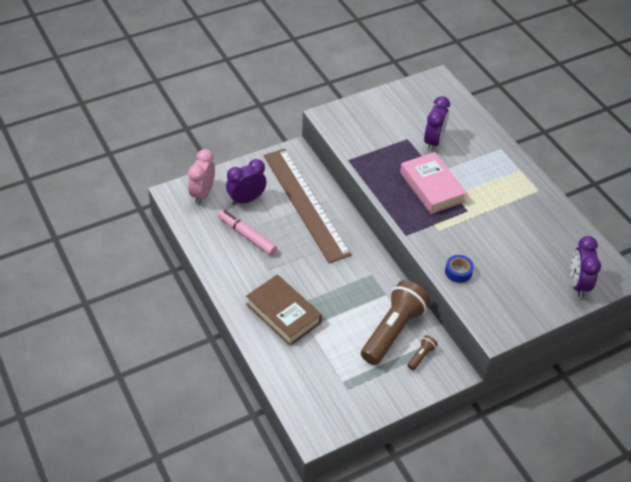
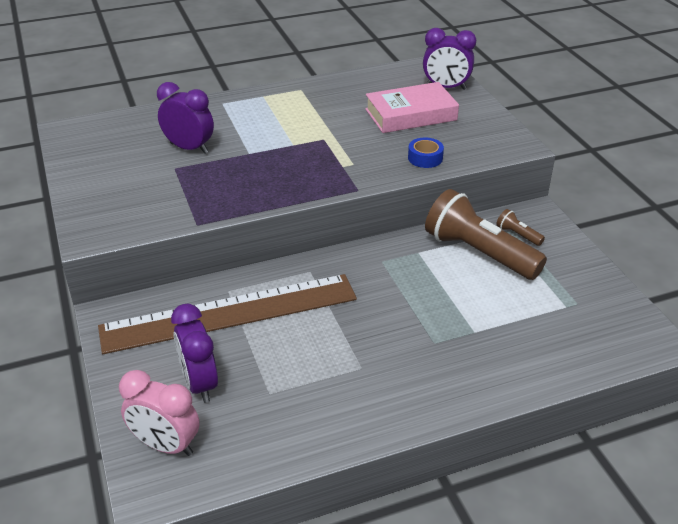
camera: 80 degrees left, 10 degrees down
pink marker [218,209,277,255] -> none
brown book [246,274,322,346] -> none
pink book [400,152,467,214] -> pink book moved to [365,82,459,133]

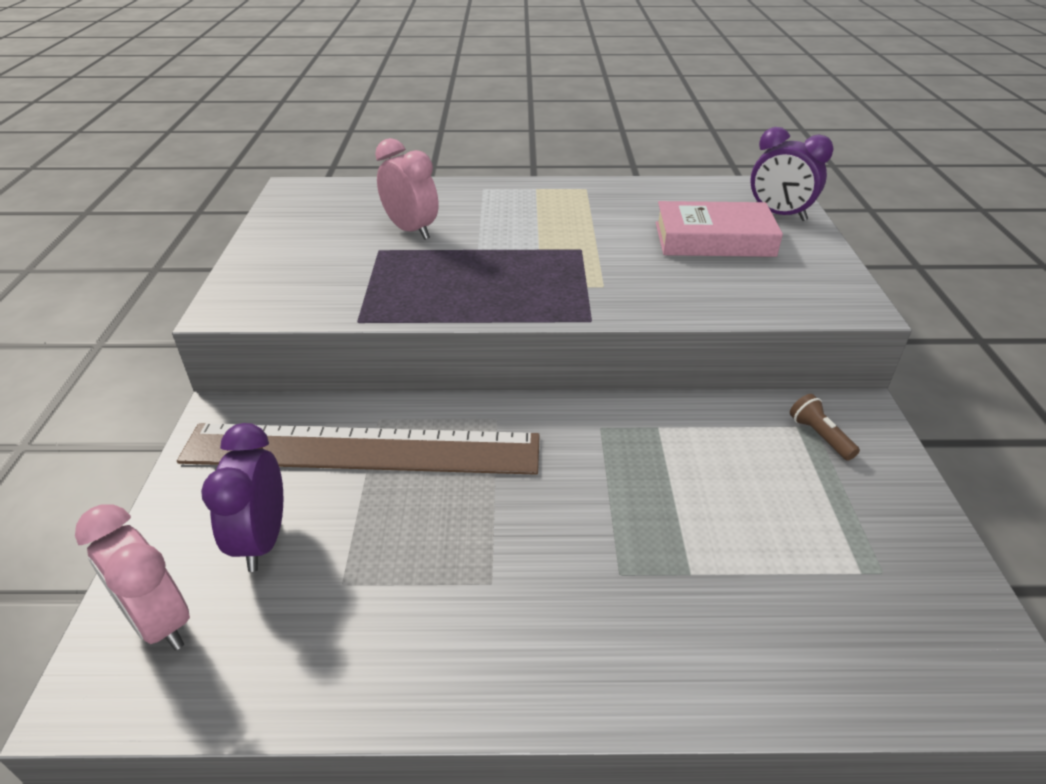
camera: 20 degrees right, 0 degrees up
purple clock [157,82,214,154] -> pink clock [375,138,439,240]
blue tape [408,138,444,168] -> none
brown flashlight [425,189,547,280] -> none

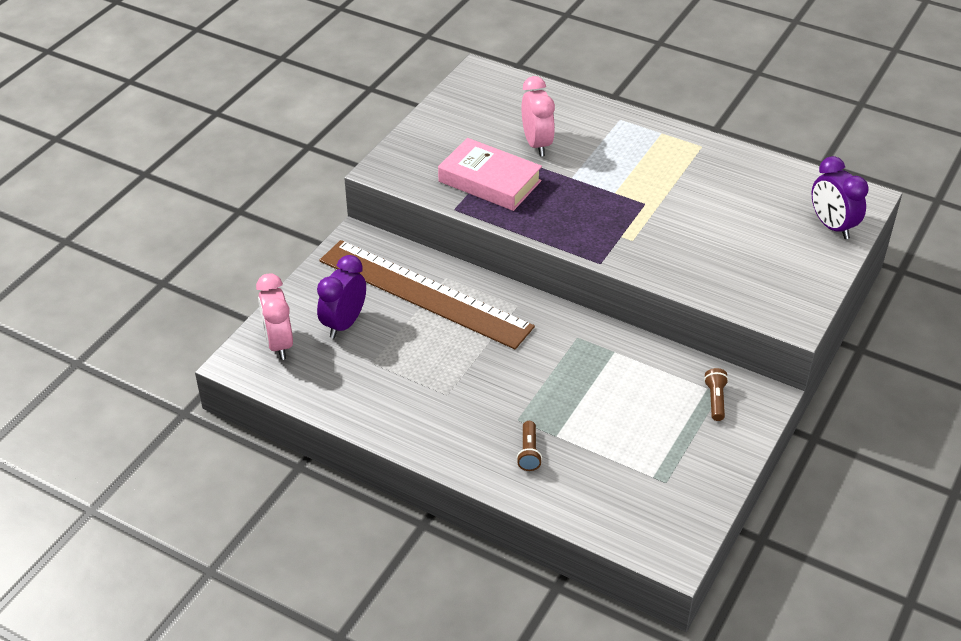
camera: 30 degrees right, 5 degrees up
pink book [655,201,783,257] -> pink book moved to [438,138,542,211]
none -> brown flashlight [517,421,542,471]

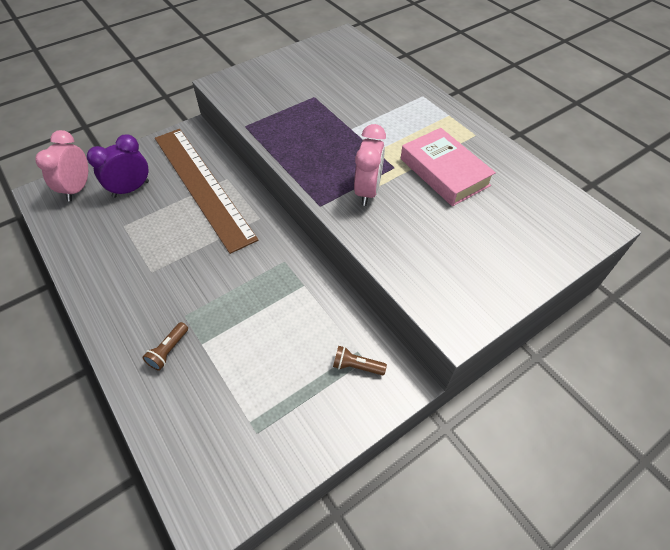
camera: 25 degrees right, 10 degrees up
pink book [438,138,542,211] -> pink book moved to [401,128,496,206]
pink clock [522,76,555,157] -> pink clock moved to [354,124,386,206]
brown flashlight [704,368,729,421] -> brown flashlight turned 105 degrees counterclockwise [333,346,387,375]
purple clock [812,156,869,239] -> none

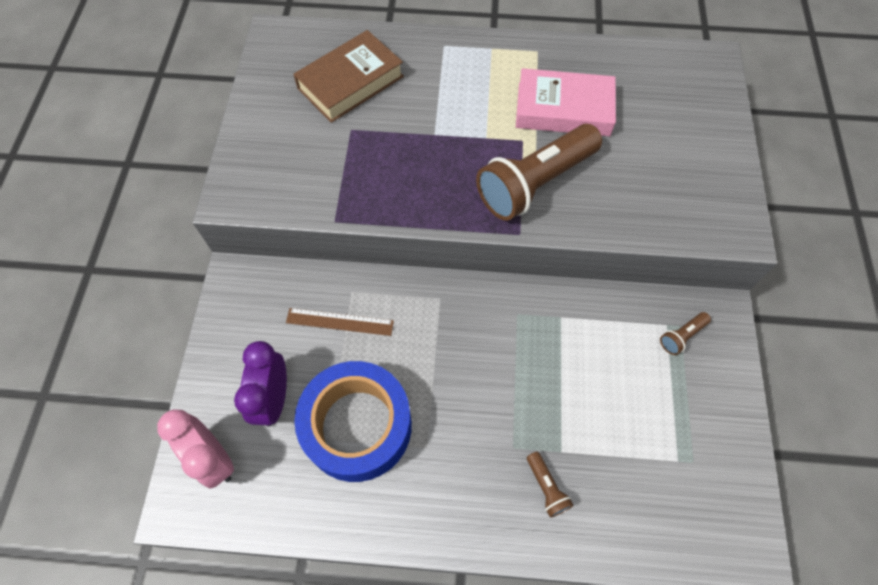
camera: 50 degrees left, 10 degrees up
brown ruler [155,129,258,254] -> brown ruler [286,308,394,336], size x0.41
pink clock [354,124,386,206] -> brown flashlight [476,124,602,221]
none -> brown book [293,30,404,123]
none -> blue tape [294,361,412,482]

